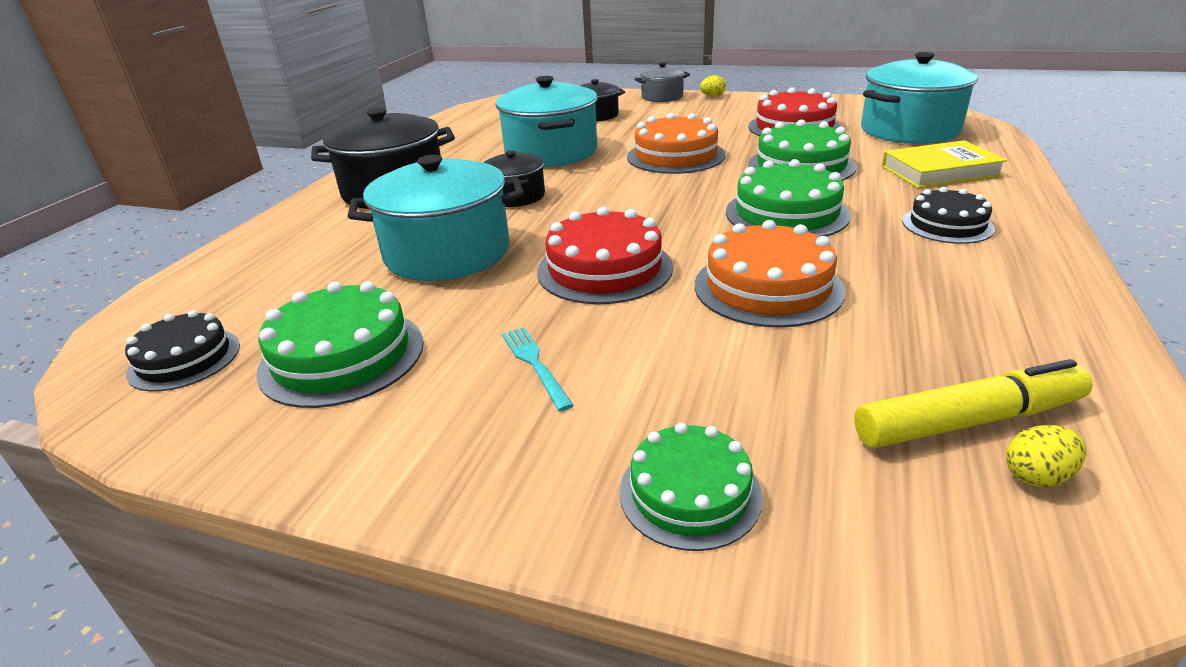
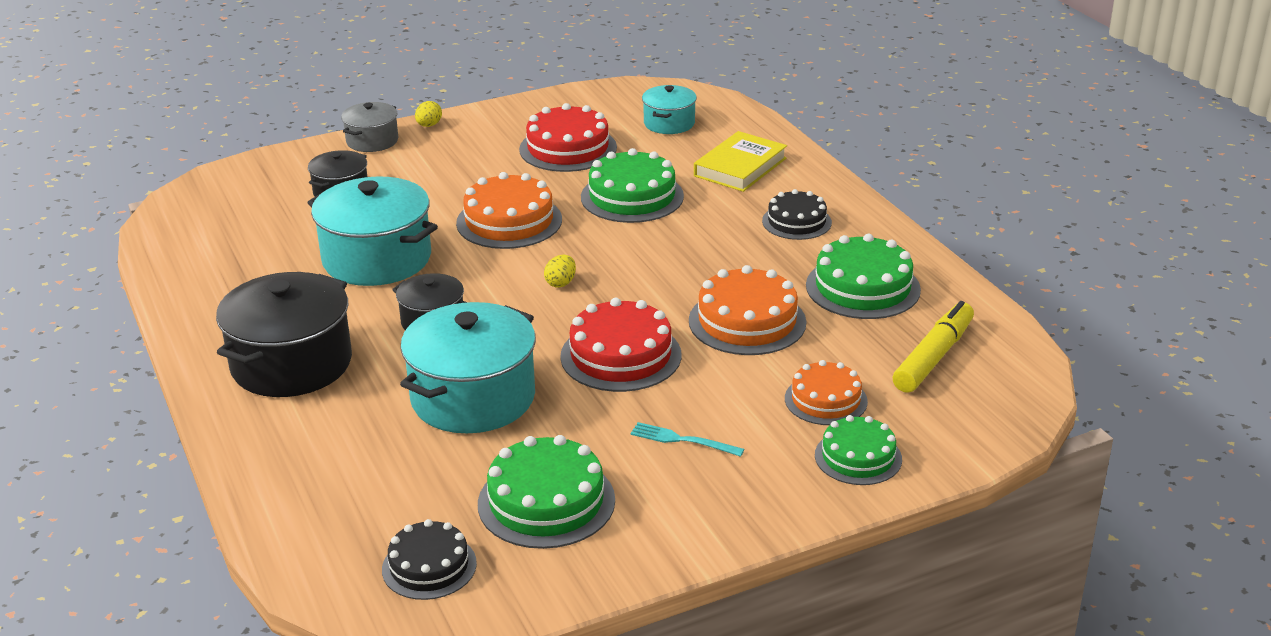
camera: 45 degrees left, 0 degrees up
green cake [726,159,851,236] -> green cake moved to [806,234,921,319]
turquoise pot [861,52,978,144] -> turquoise pot [642,85,697,134], size x0.55
yellow egg [1006,425,1086,487] -> yellow egg moved to [544,255,576,288]
none -> orange cake [785,360,868,425]

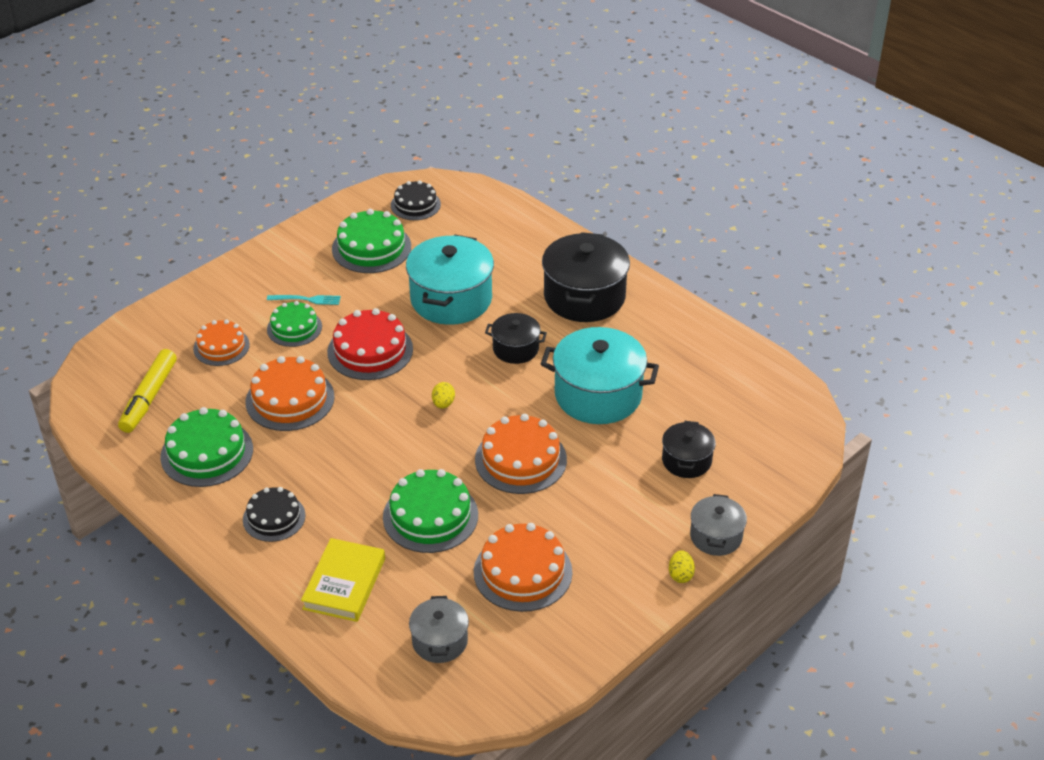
camera: 160 degrees right, 10 degrees up
red cake [519,103,617,172] -> orange cake [474,523,573,612]
turquoise pot [642,85,697,134] -> grey pot [409,596,469,663]
green cake [815,415,902,485] -> green cake moved to [267,301,322,347]

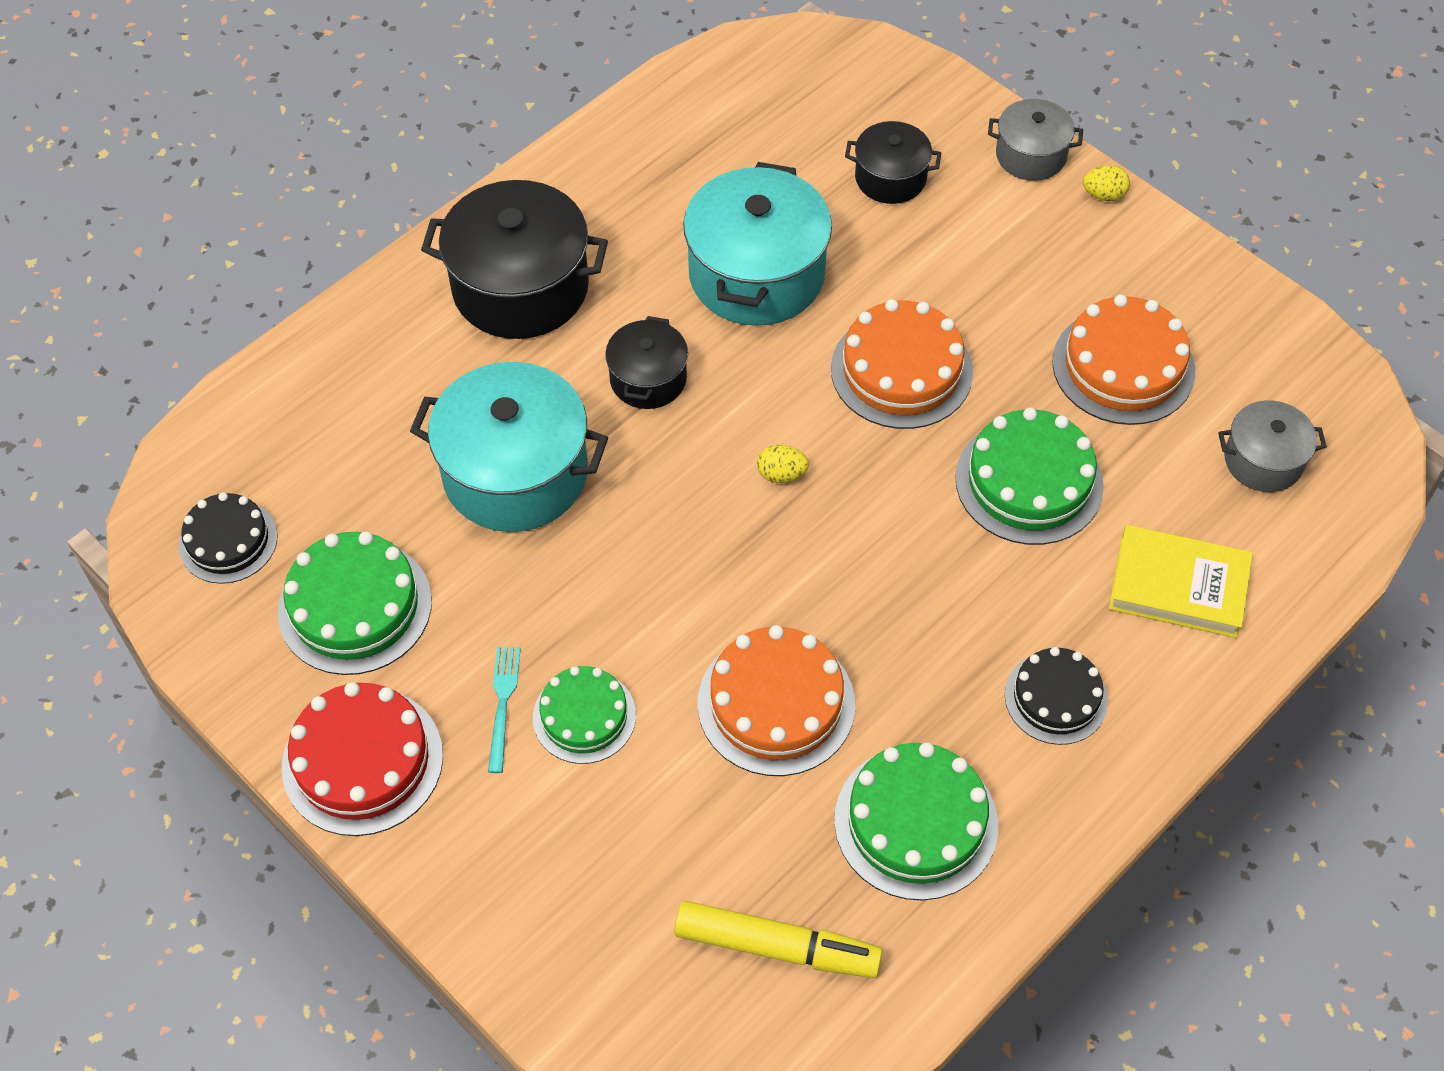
camera: 90 degrees left, 15 degrees up
orange cake [193,320,250,366] -> none
red cake [327,308,413,380] -> red cake moved to [282,682,443,836]

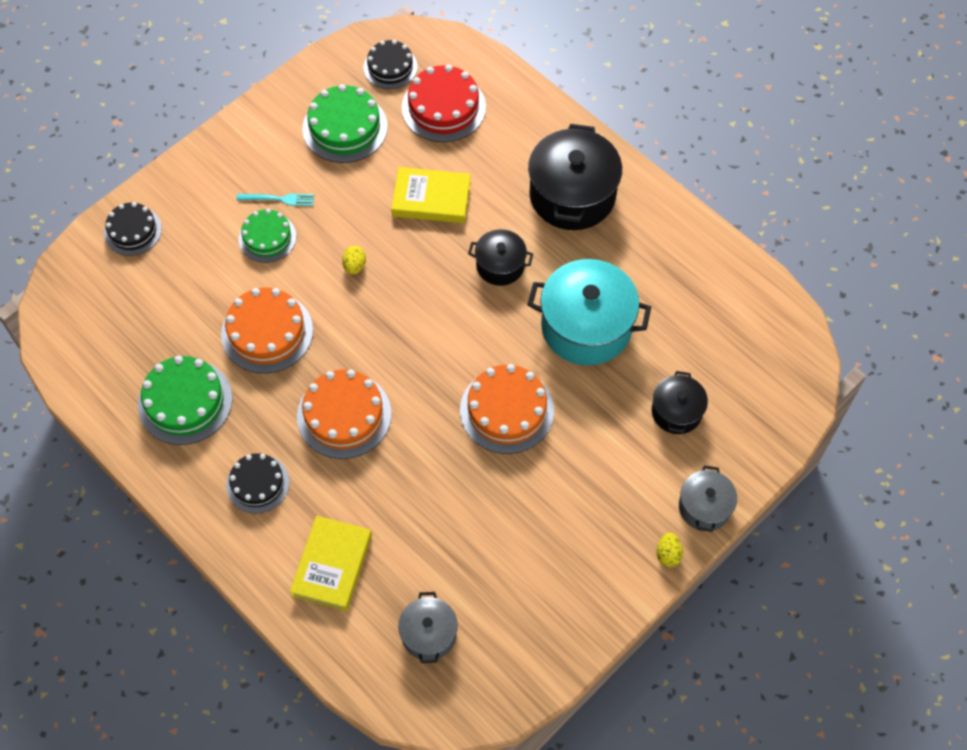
camera: 90 degrees right, 5 degrees up
red cake [282,682,443,836] -> red cake moved to [402,64,486,142]
turquoise pot [410,362,608,532] -> yellow book [391,167,471,223]
yellow marker [674,901,883,978] -> none
yellow egg [757,445,809,483] -> yellow egg moved to [342,246,366,275]
green cake [955,408,1104,545] -> none
orange cake [1052,295,1195,425] -> orange cake moved to [297,369,391,459]
none -> black cake [104,202,162,256]

